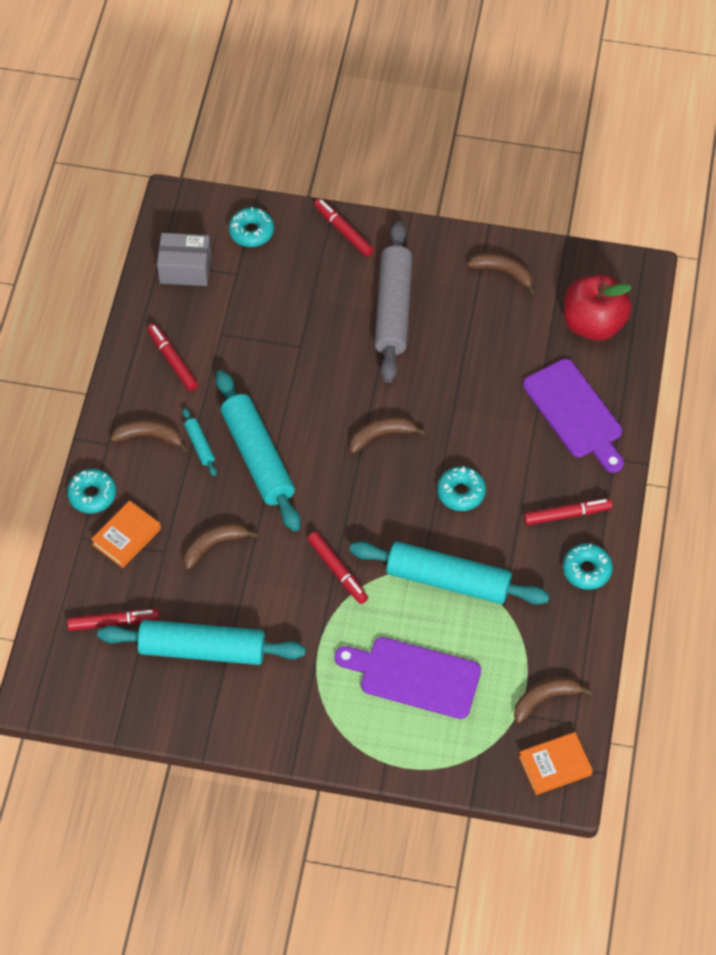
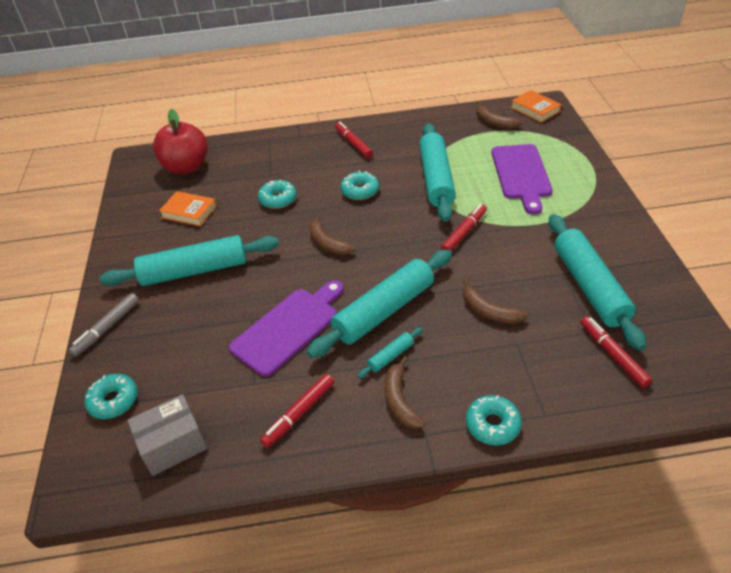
camera: 105 degrees left, 15 degrees down
orange book [91,500,161,568] -> orange book moved to [159,191,217,227]
grey box [157,233,211,286] -> grey box turned 75 degrees clockwise [127,394,207,476]
red marker [314,198,374,257] -> grey marker [69,293,139,356]
grey rolling pin [374,221,412,383] -> turquoise rolling pin [99,235,279,286]
brown banana [467,253,536,295] -> none
purple cutting board [523,359,624,473] -> purple cutting board moved to [229,280,344,377]
turquoise donut [563,544,613,590] -> turquoise donut moved to [258,180,297,209]

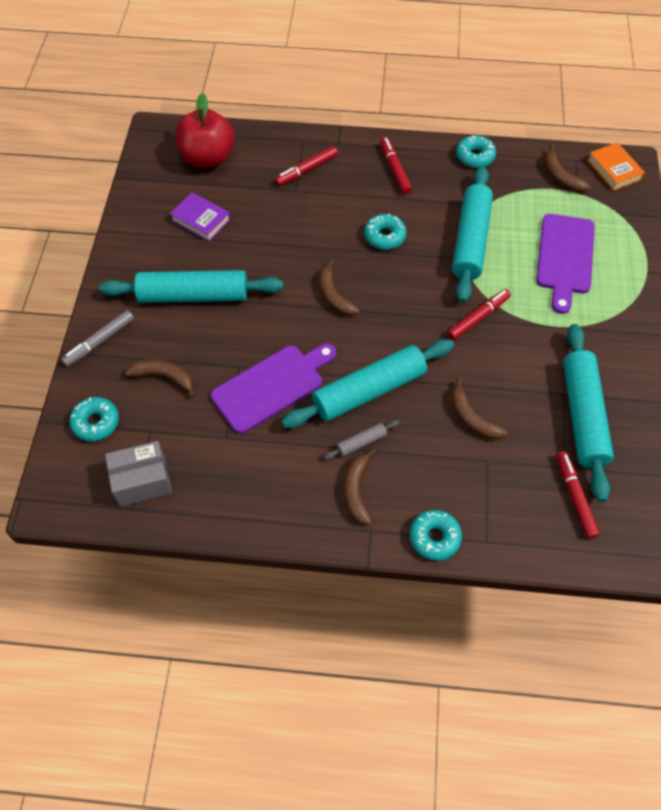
camera: 10 degrees right, 15 degrees up
orange book [159,191,217,227] -> purple book [170,192,231,241]
turquoise donut [258,180,297,209] -> turquoise donut moved to [456,135,496,168]
red marker [260,374,334,448] -> red marker moved to [275,146,338,186]
turquoise rolling pin [357,327,423,378] -> grey rolling pin [323,420,400,460]
none -> brown banana [125,359,196,398]

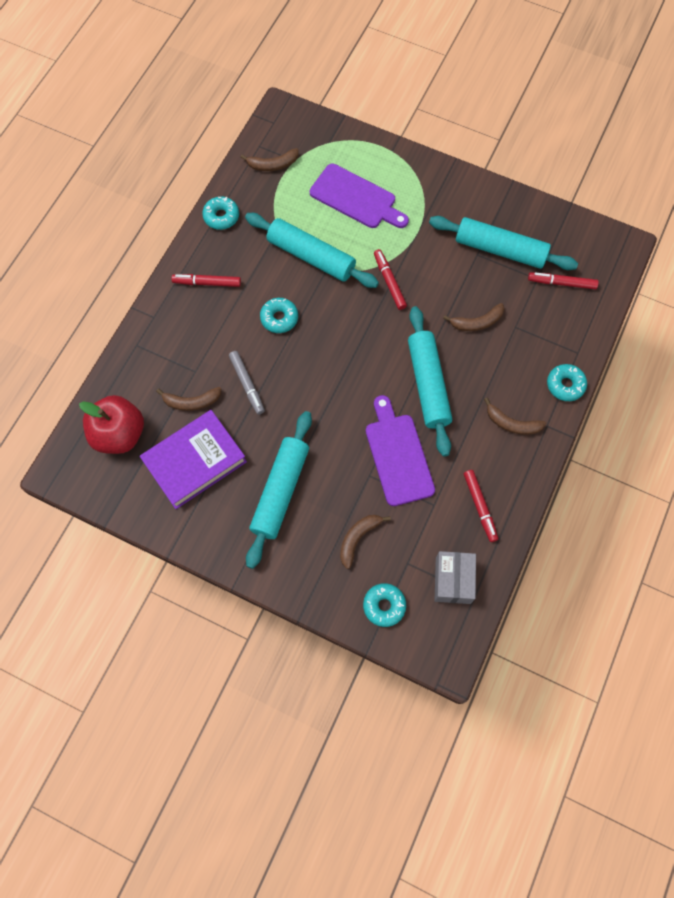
camera: 70 degrees left, 10 degrees up
grey marker [61,310,134,367] -> grey marker moved to [229,351,265,415]
purple book [170,192,231,241] -> purple book [140,410,247,509], size x1.79
red marker [275,146,338,186] -> red marker moved to [464,470,498,542]
brown banana [319,259,359,316] -> brown banana moved to [156,387,221,411]
grey rolling pin [323,420,400,460] -> none
orange book [587,142,645,190] -> none

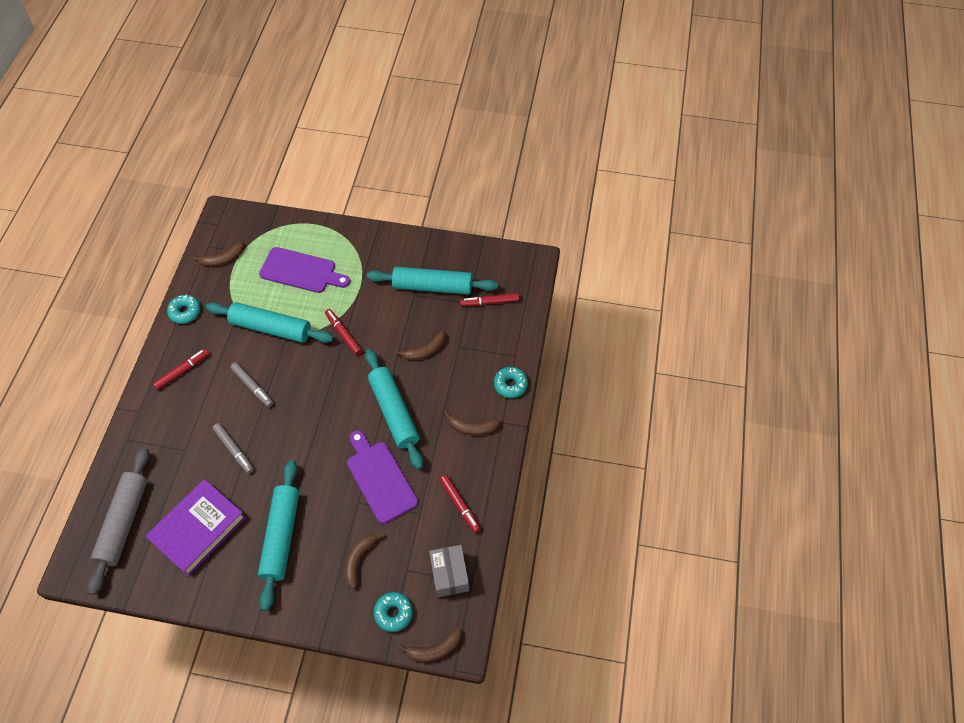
camera: 15 degrees left, 10 degrees down
red apple [79,395,144,454] -> grey rolling pin [88,447,149,595]
brown banana [156,387,221,411] -> brown banana moved to [398,627,462,662]
red marker [171,274,241,287] -> red marker turned 150 degrees clockwise [153,349,209,390]
turquoise donut [260,298,298,333] -> grey marker [230,362,273,407]

